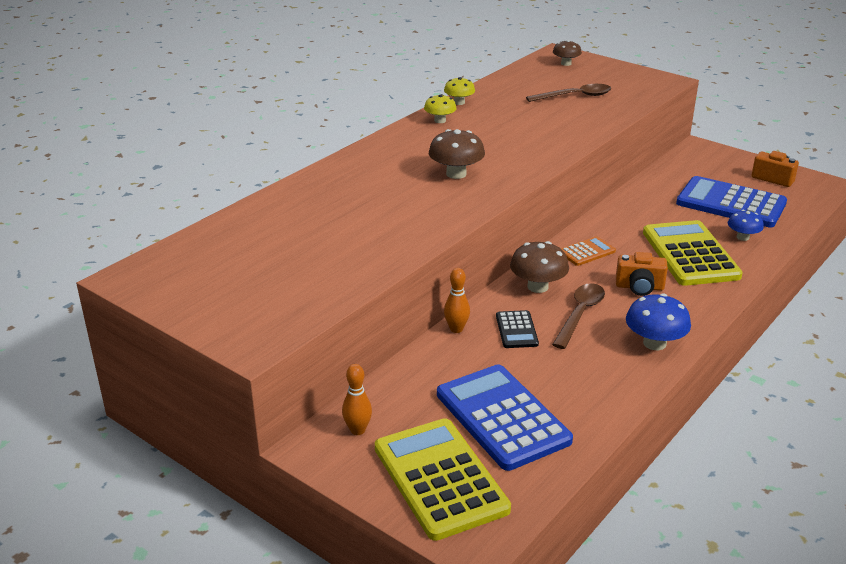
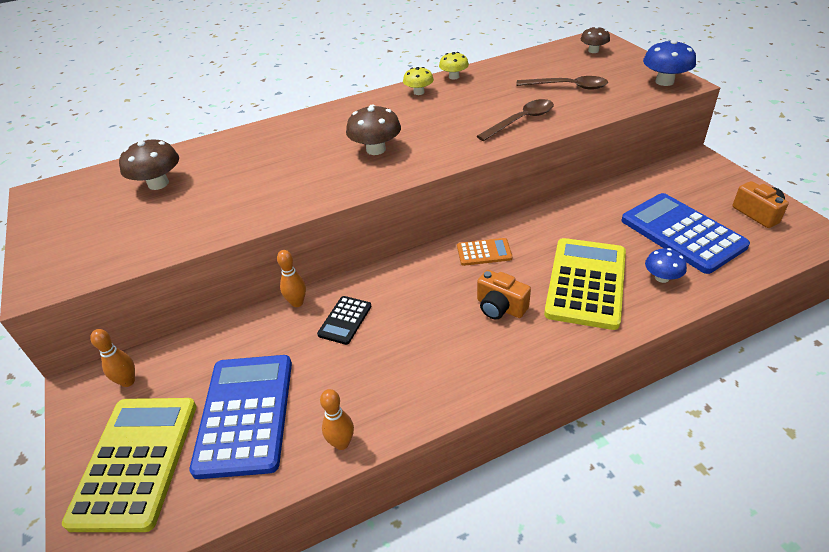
camera: 30 degrees right, 10 degrees up
brown mushroom [510,241,569,293] -> brown mushroom moved to [119,138,179,190]
brown spoon [552,283,605,349] -> brown spoon moved to [477,99,554,141]
blue mushroom [626,294,691,350] -> blue mushroom moved to [643,40,696,86]
none -> orange bowling pin [320,389,354,450]

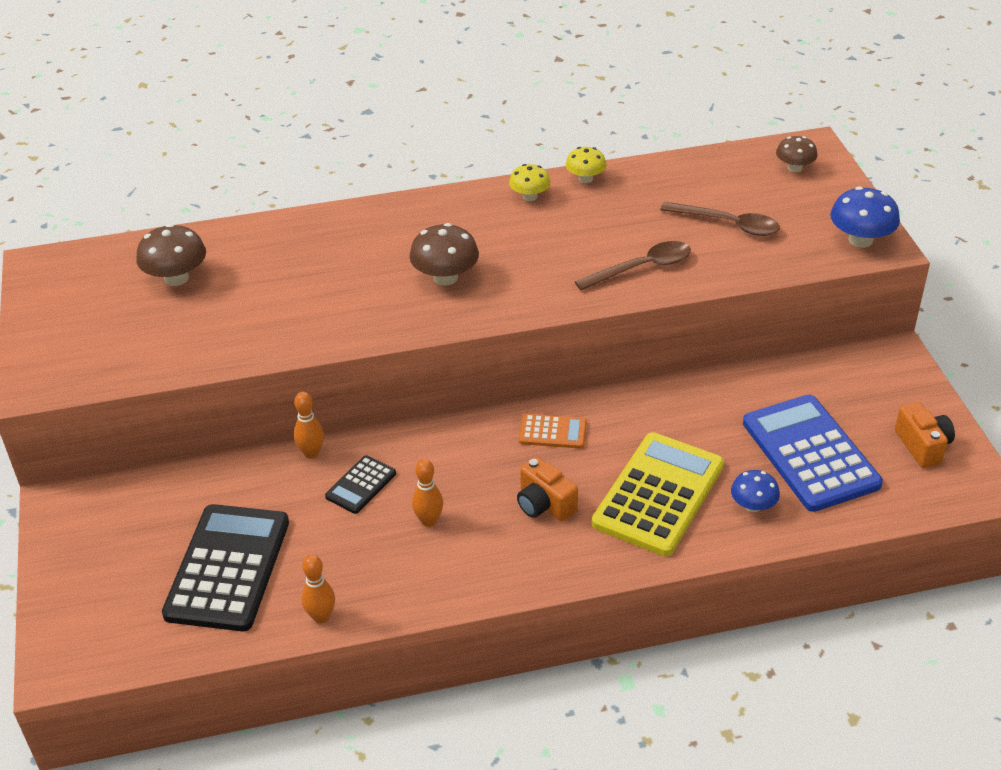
camera: 10 degrees right, 0 degrees up
yellow calculator [62,398,196,532] -> none
orange bowling pin [90,329,135,387] -> orange bowling pin moved to [412,459,443,527]
blue calculator [189,355,292,479] -> black calculator [162,504,289,631]

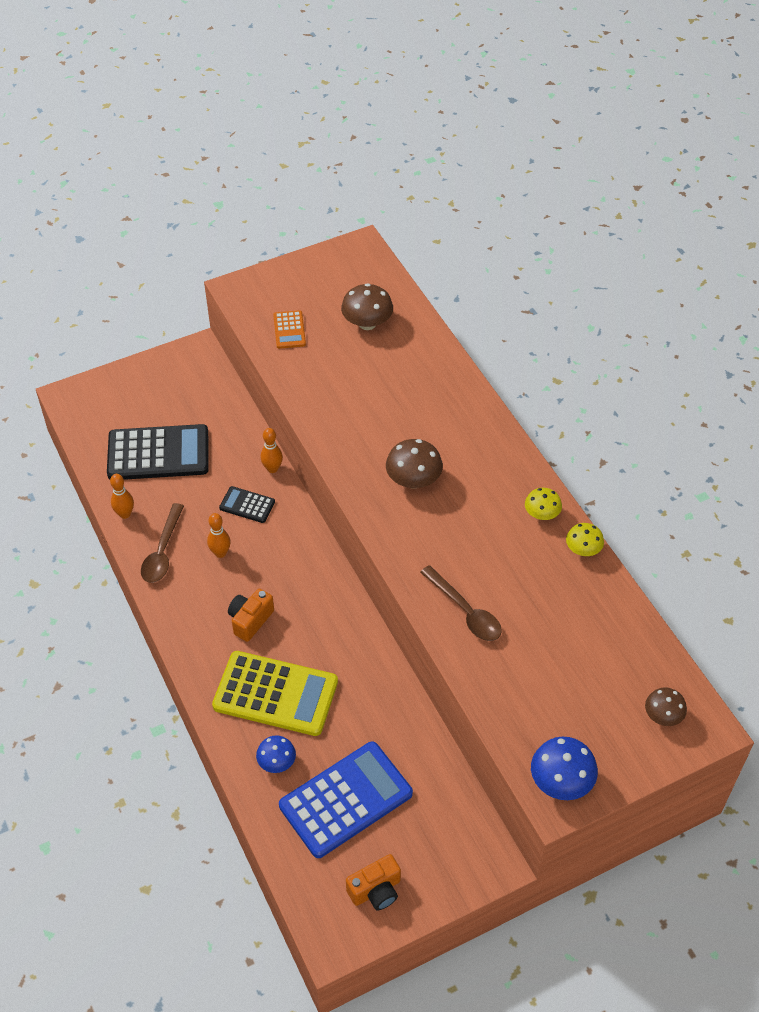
camera: 75 degrees right, 10 degrees up
orange calculator [519,414,587,448] -> orange calculator moved to [273,310,306,349]
brown spoon [660,202,780,236] -> brown spoon moved to [141,503,184,583]

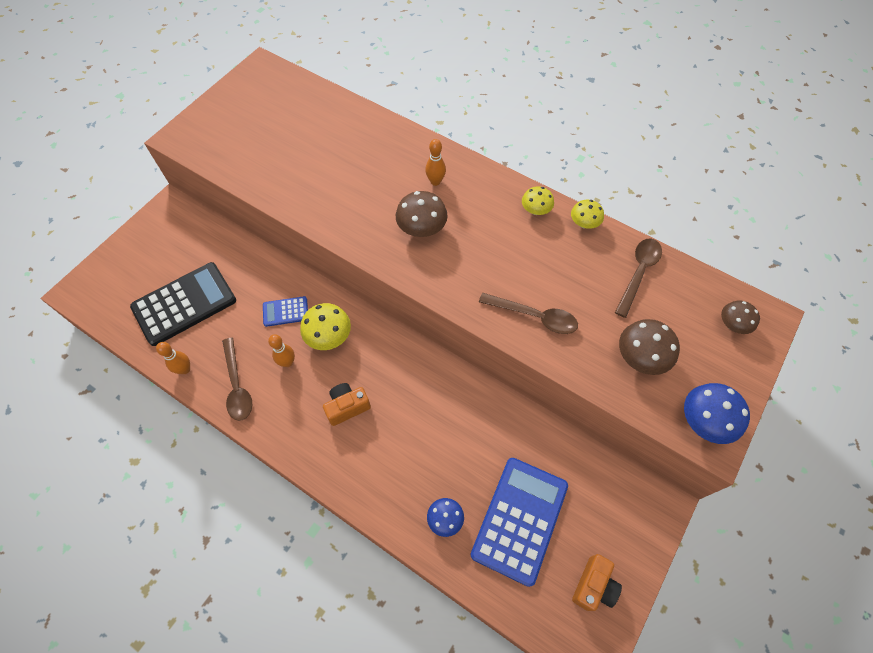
camera: 30 degrees left, 10 degrees up
yellow calculator [212,651,338,736] -> none
black calculator [219,486,275,523] -> blue calculator [263,296,308,327]
orange camera [228,589,274,642] -> orange camera turned 60 degrees clockwise [323,383,371,426]
orange bowling pin [261,428,283,473] -> orange bowling pin moved to [425,139,446,186]
orange calculator [273,310,306,349] -> none
brown mushroom [341,283,393,330] -> brown mushroom moved to [619,319,680,375]
none -> yellow mushroom [300,303,351,350]
none -> brown spoon [615,238,662,318]

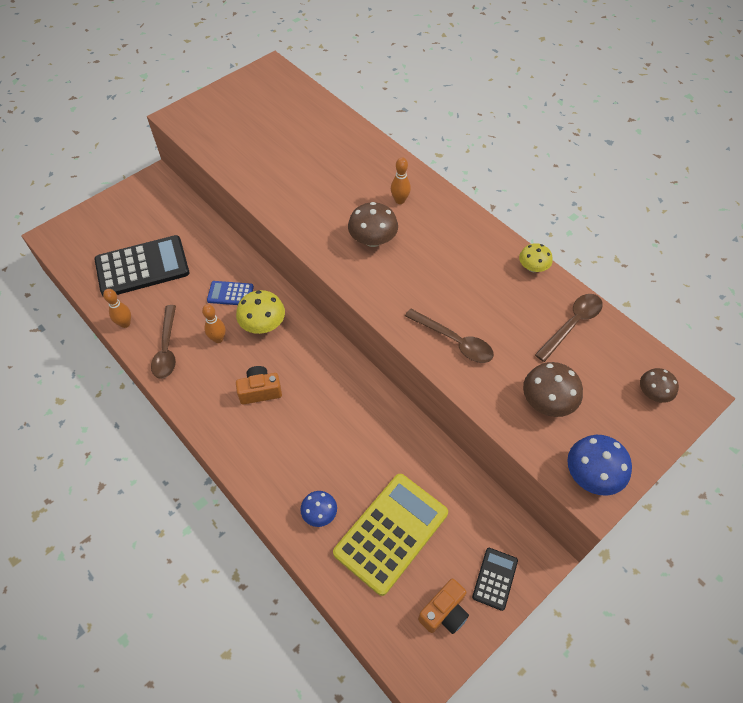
camera: 15 degrees right, 5 degrees down
blue calculator [470,458,568,587] -> yellow calculator [333,474,448,596]
yellow mushroom [522,186,554,215] -> none
none -> black calculator [472,548,518,611]

